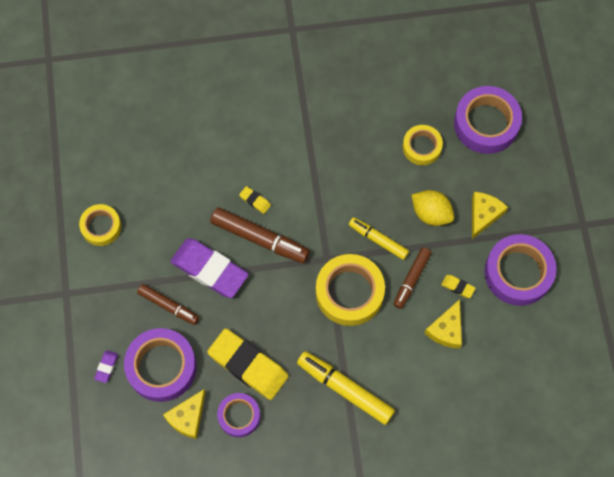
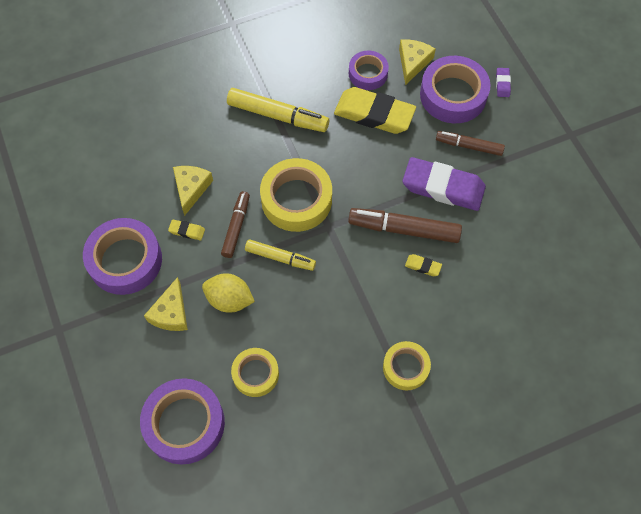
camera: 165 degrees right, 5 degrees down
yellow tape [79,204,121,246] -> yellow tape moved to [383,341,431,390]

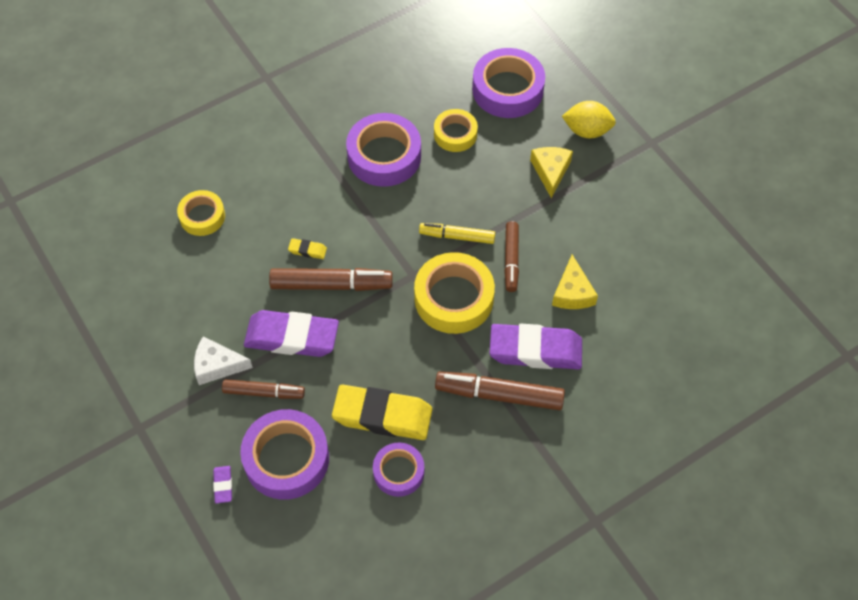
camera: 170 degrees right, 5 degrees down
purple tape [83,218,162,295] -> purple tape moved to [346,113,421,187]
yellow eraser [168,219,205,240] -> none
yellow lemon [202,273,255,313] -> yellow lemon moved to [562,101,616,138]
yellow marker [227,88,329,132] -> brown marker [435,371,565,410]
yellow tape [383,341,431,390] -> yellow tape moved to [177,190,225,236]
yellow cheese [399,39,436,85] -> none
none -> white cheese [194,336,253,385]
none -> purple eraser [490,324,582,369]

